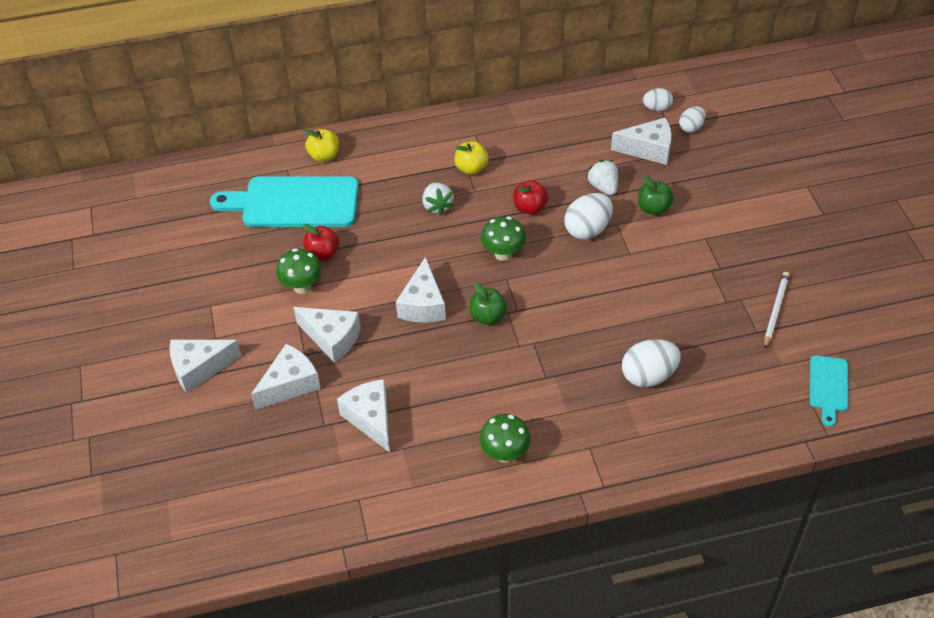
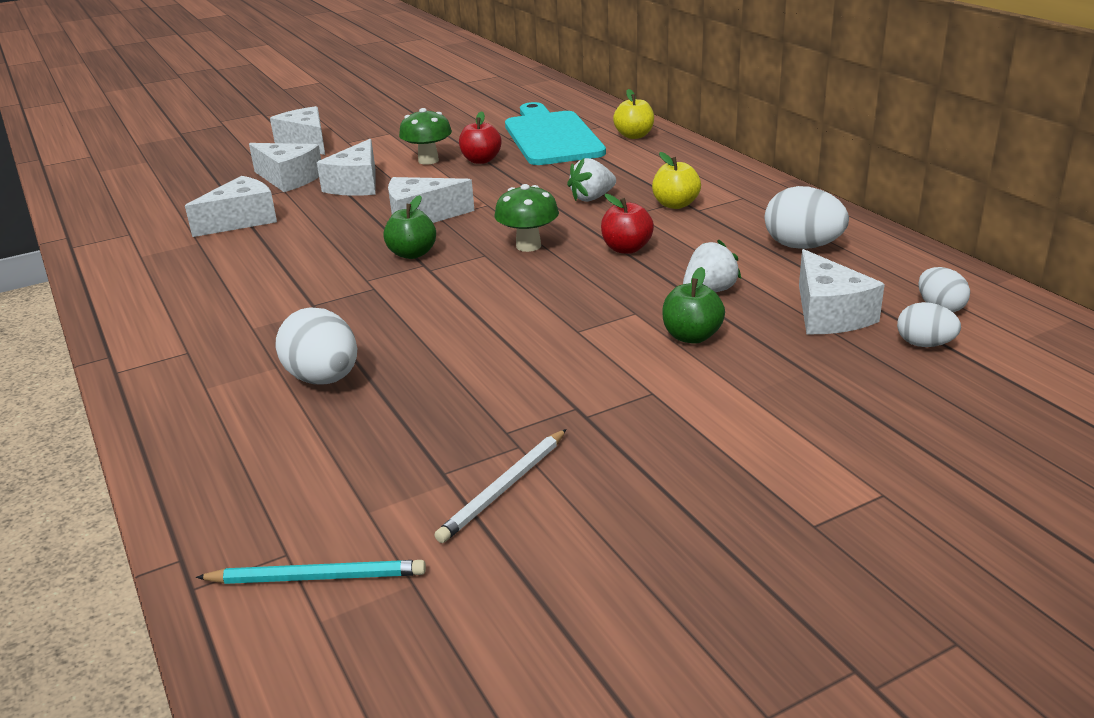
camera: 75 degrees right, 20 degrees down
green mushroom [479,414,531,462] -> none
white egg [564,193,613,240] -> white egg moved to [765,186,849,249]
white pencil [764,272,790,348] -> white pencil turned 120 degrees clockwise [434,429,566,543]
turquoise cutting board [810,355,848,427] -> turquoise pencil [196,560,426,584]

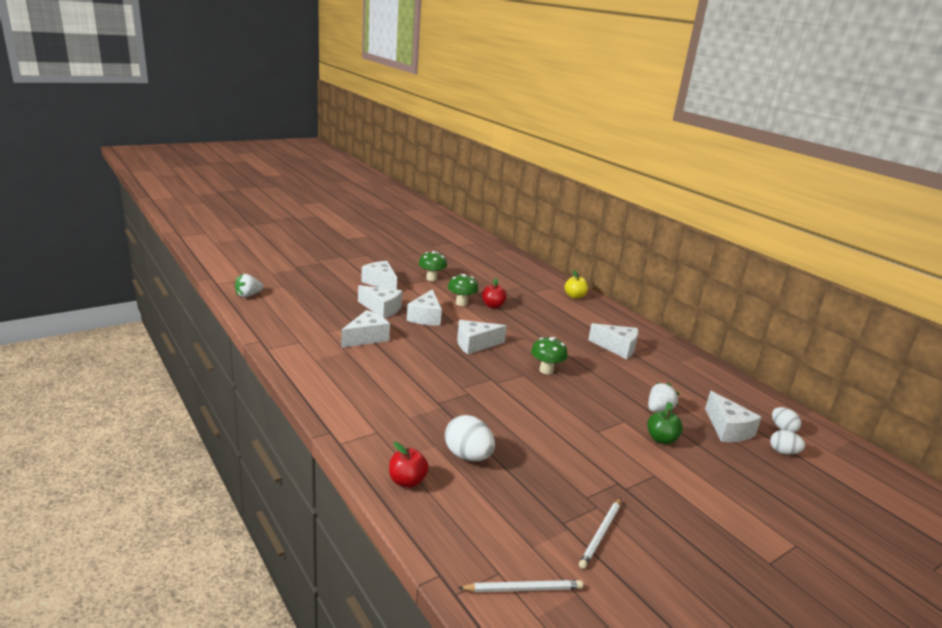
camera: 10 degrees left, 5 degrees down
turquoise pencil [196,560,426,584] -> white pencil [458,580,583,592]
green apple [383,195,436,259] -> none
turquoise cutting board [505,102,606,165] -> none
white strawberry [567,158,616,202] -> white strawberry moved to [235,274,264,297]
red apple [601,194,654,254] -> red apple moved to [389,442,429,488]
yellow apple [652,152,701,209] -> white cheese [588,323,639,359]
white egg [765,186,849,249] -> none
none -> green mushroom [418,251,447,281]

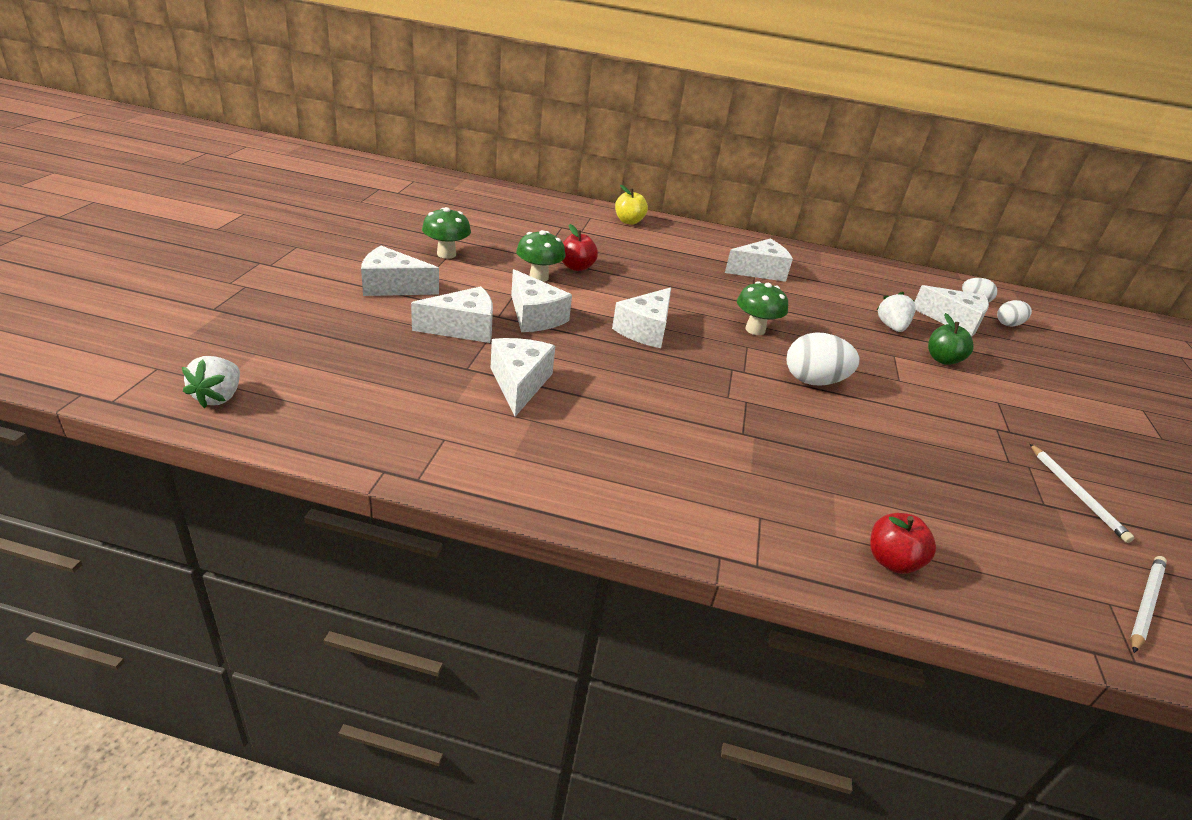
camera: 45 degrees left, 10 degrees up
white egg [445,415,495,461] -> white egg moved to [787,332,860,386]

